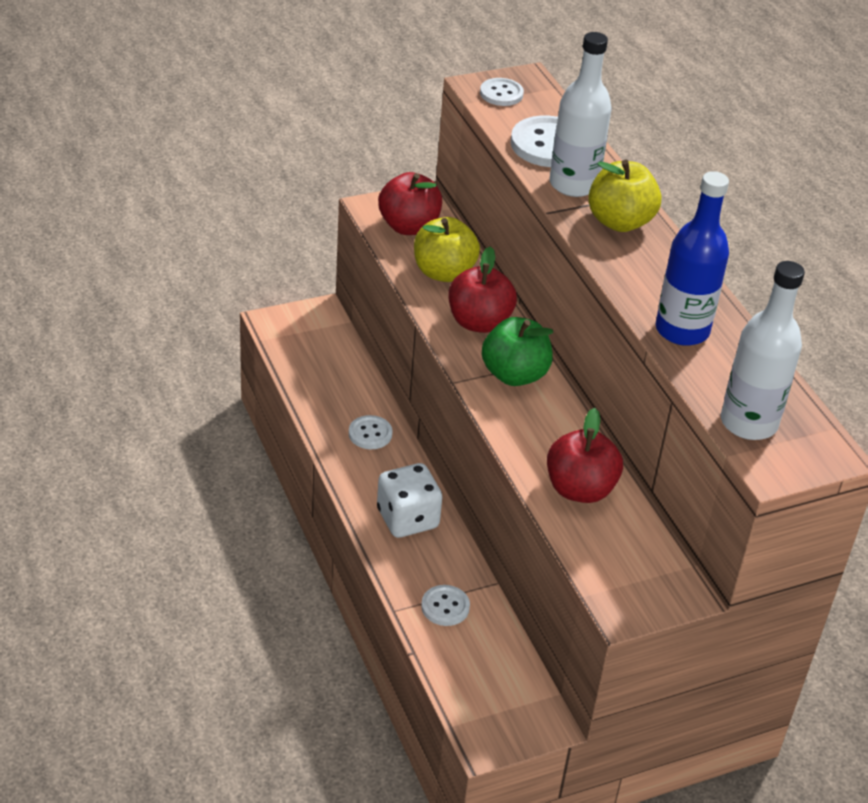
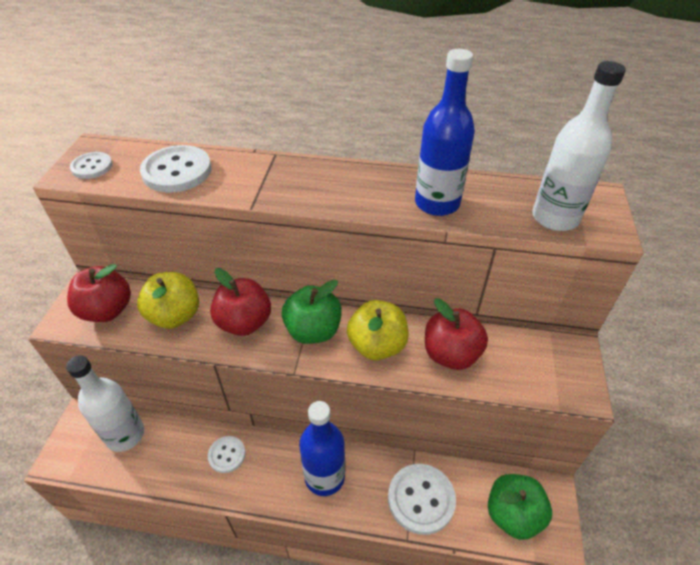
camera: 55 degrees left, 5 degrees up
white dice [377,463,442,538] -> blue bottle [299,401,345,496]
white button [421,585,470,626] -> white button [388,464,456,535], size x1.72
white bottle [550,32,612,197] -> white bottle moved to [66,355,144,452]
yellow apple [588,160,661,232] -> yellow apple moved to [347,300,408,360]
none -> green apple [488,474,552,540]

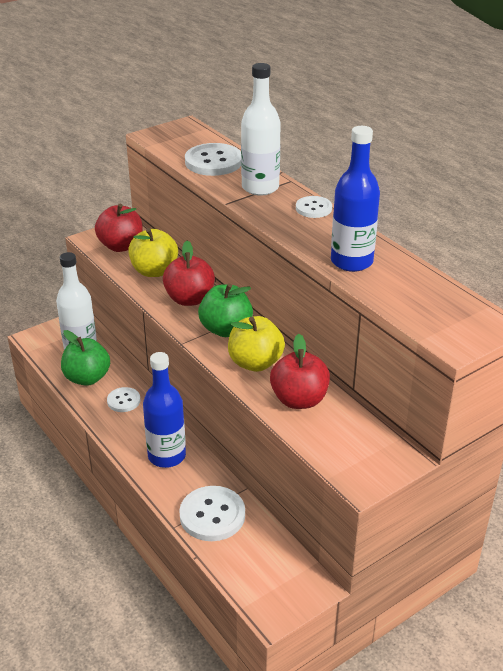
camera: 45 degrees right, 10 degrees down
white button [70,152,113,179] -> white button moved to [296,196,332,218]
green apple [488,474,552,540] -> green apple moved to [61,330,110,386]
white bottle [532,61,626,231] -> white bottle moved to [241,63,281,196]

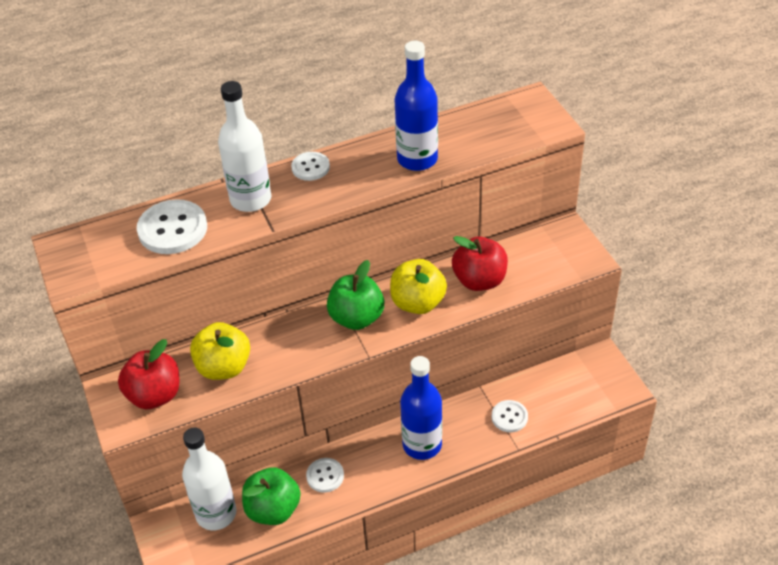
camera: 75 degrees left, 10 degrees up
red apple [163,241,215,306] -> none
white button [179,486,245,541] -> white button [492,400,528,432], size x0.58

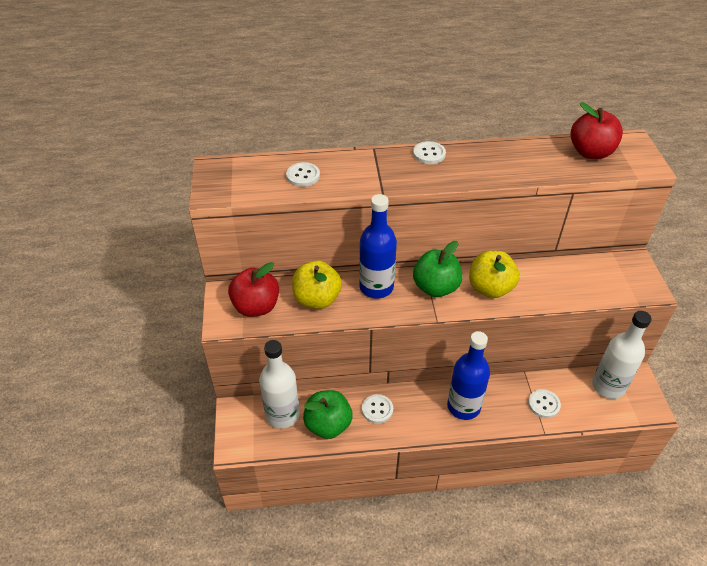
camera: 15 degrees right, 0 degrees up
white button [137,199,207,254] -> white button [286,162,320,187], size x0.58
white bottle [218,81,271,212] -> white bottle moved to [592,311,652,399]
blue bottle [395,41,438,171] -> blue bottle moved to [359,194,397,298]
red apple [452,236,508,291] -> red apple moved to [571,102,623,159]

